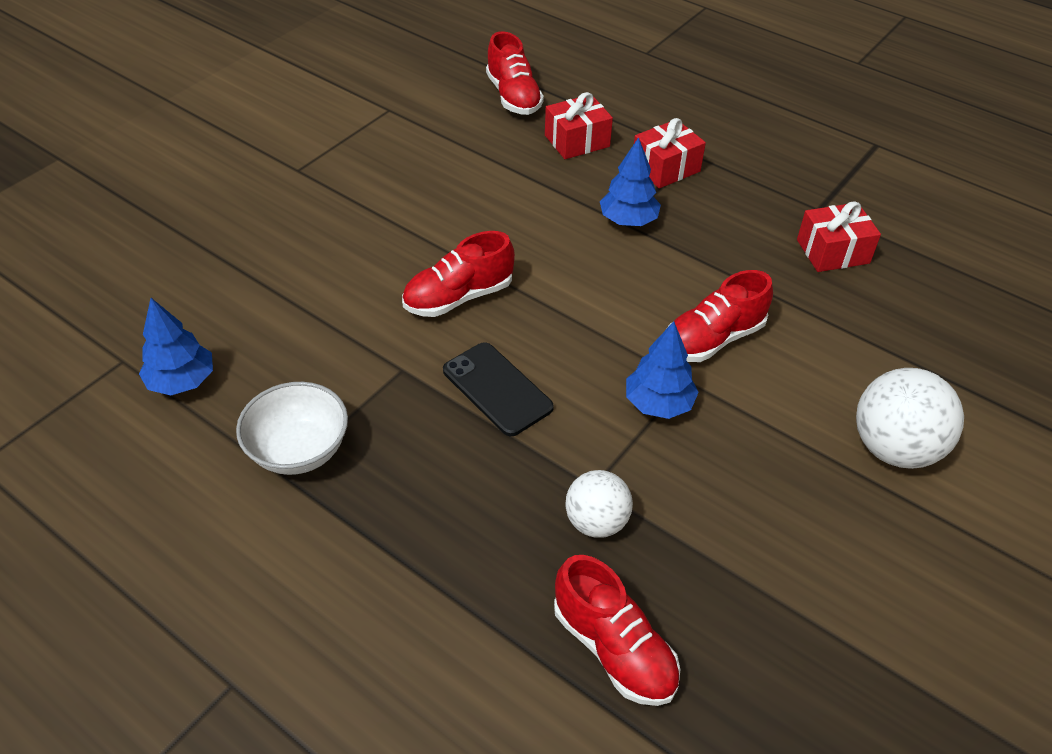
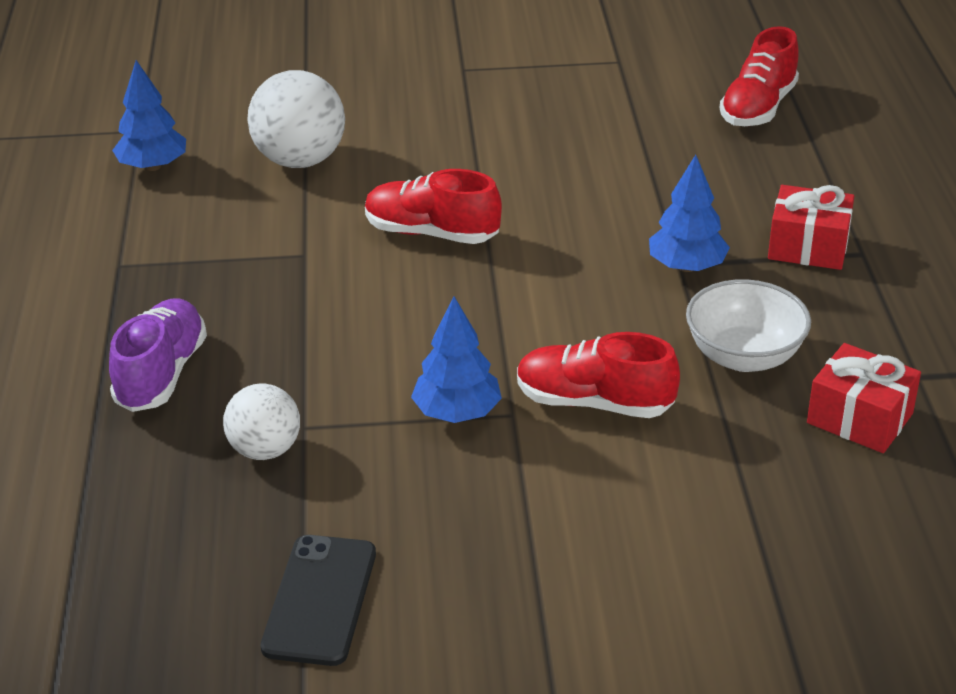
camera: 50 degrees right, 10 degrees down
white bowl [236,382,348,475] -> white bowl moved to [686,279,811,372]
black phone [443,342,554,436] -> black phone moved to [261,535,376,666]
red gift [545,92,613,159] -> none
red shoe [554,555,680,706] -> none
white ball [856,368,964,469] -> white ball moved to [248,70,345,168]
none -> purple shoe [109,298,207,412]

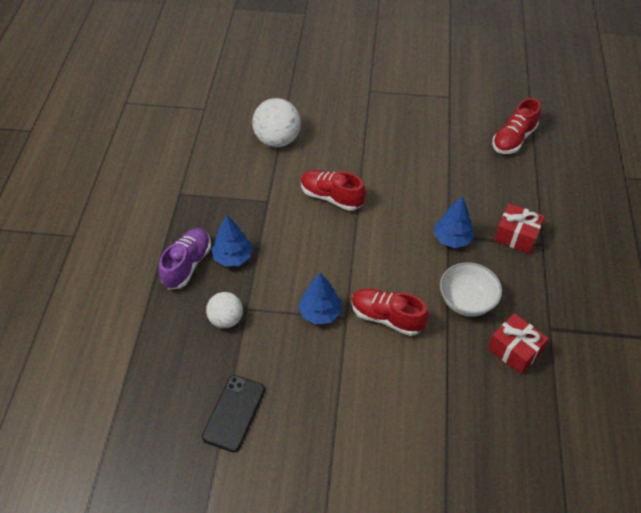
camera: 10 degrees right, 15 degrees up
blue tree [112,60,186,171] -> blue tree moved to [211,215,253,267]

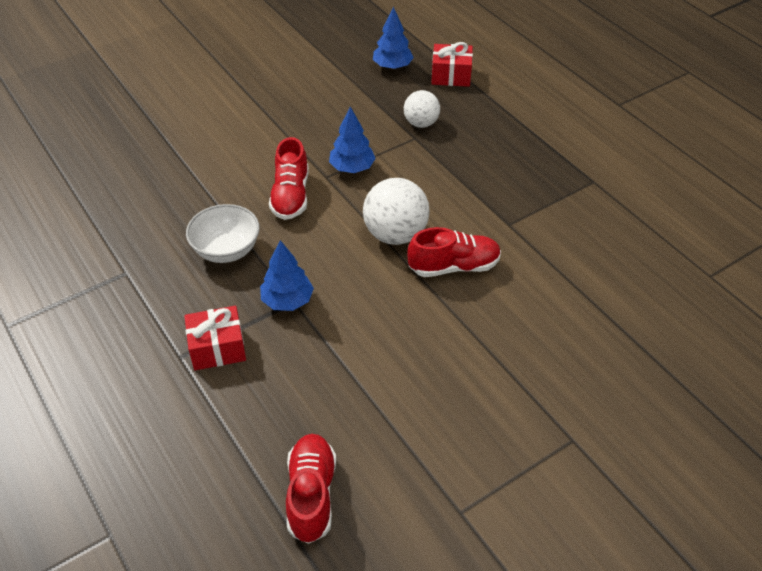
camera: 140 degrees right, 5 degrees down
purple shoe [159,228,211,289] -> none
black phone [202,375,265,452] -> none
blue tree [211,215,253,267] -> blue tree moved to [373,6,414,70]
white ball [252,98,301,147] -> white ball moved to [363,178,430,245]
red shoe [351,288,429,336] -> red shoe turned 105 degrees clockwise [269,137,308,220]
red gift [488,313,549,374] -> red gift moved to [431,42,473,87]

